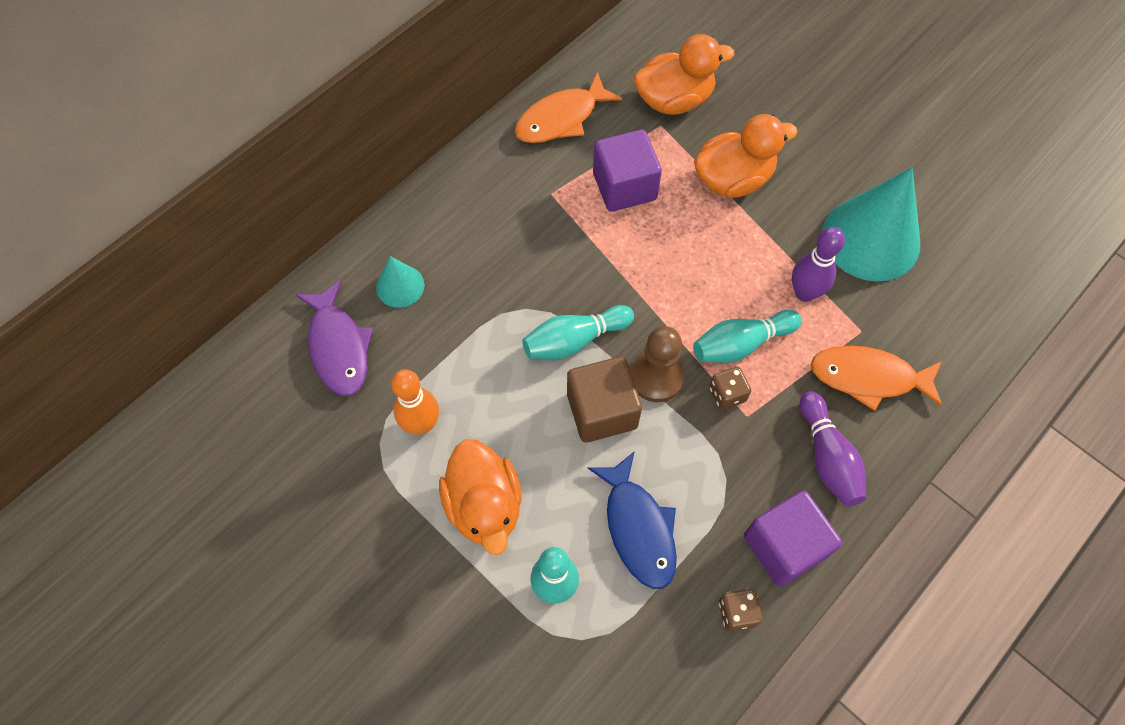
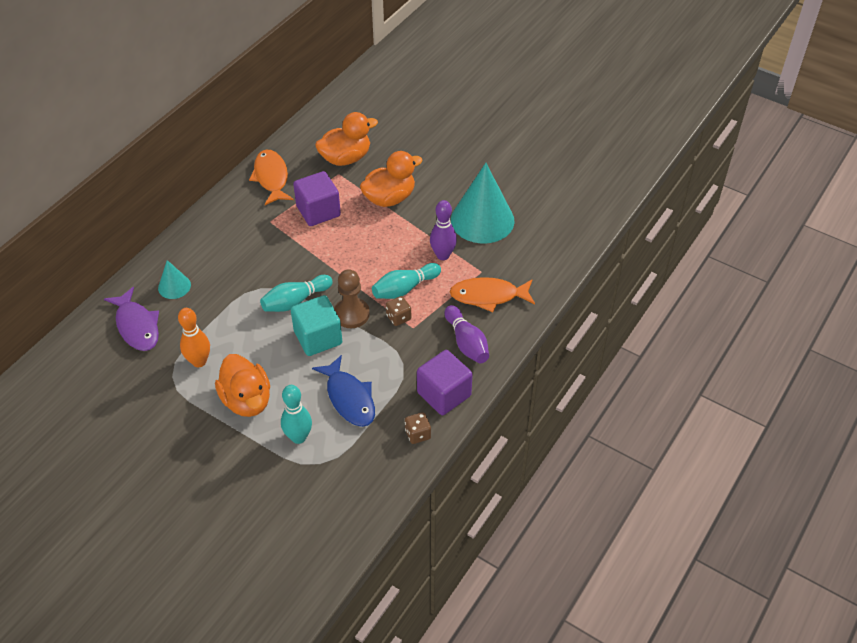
camera: 10 degrees left, 15 degrees down
orange fish [514,72,622,143] -> orange fish turned 120 degrees clockwise [249,150,294,205]
brown cube [567,356,642,443] -> turquoise cube [291,295,342,356]

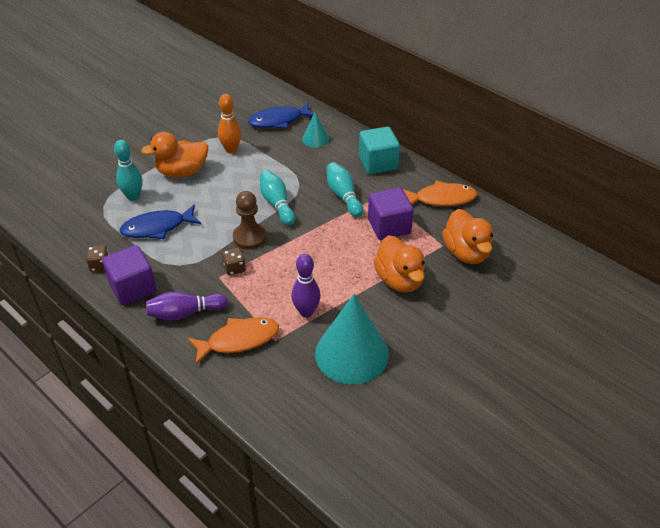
camera: 100 degrees right, 5 degrees down
purple fish [104,287,159,351] -> blue fish [248,102,314,129]
turquoise cube [291,295,342,356] -> turquoise cube moved to [359,126,400,174]
turquoise bowling pin [372,263,441,299] -> turquoise bowling pin moved to [327,162,363,217]
orange fish [450,277,535,312] -> orange fish turned 60 degrees clockwise [187,317,279,364]

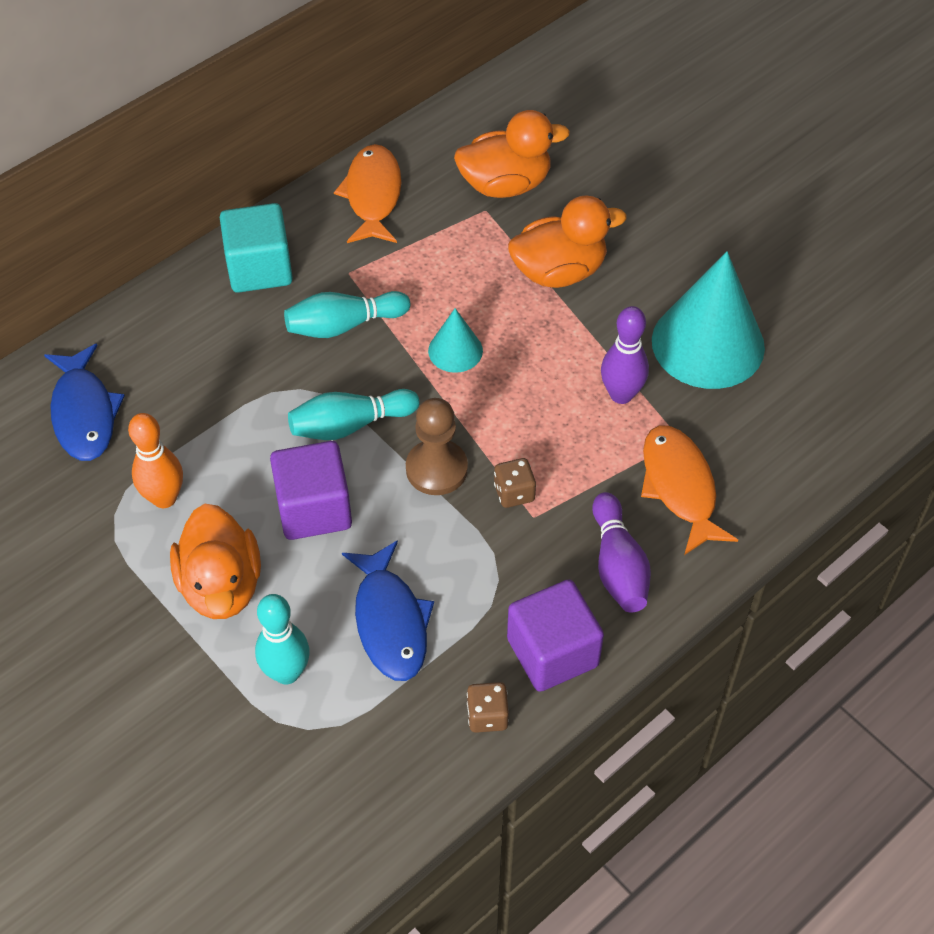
camera: 85 degrees left, 10 degrees up
turquoise cone [302,112,329,148] -> turquoise cone moved to [428,308,483,373]
purple cube [368,187,414,240] -> purple cube moved to [270,441,352,540]

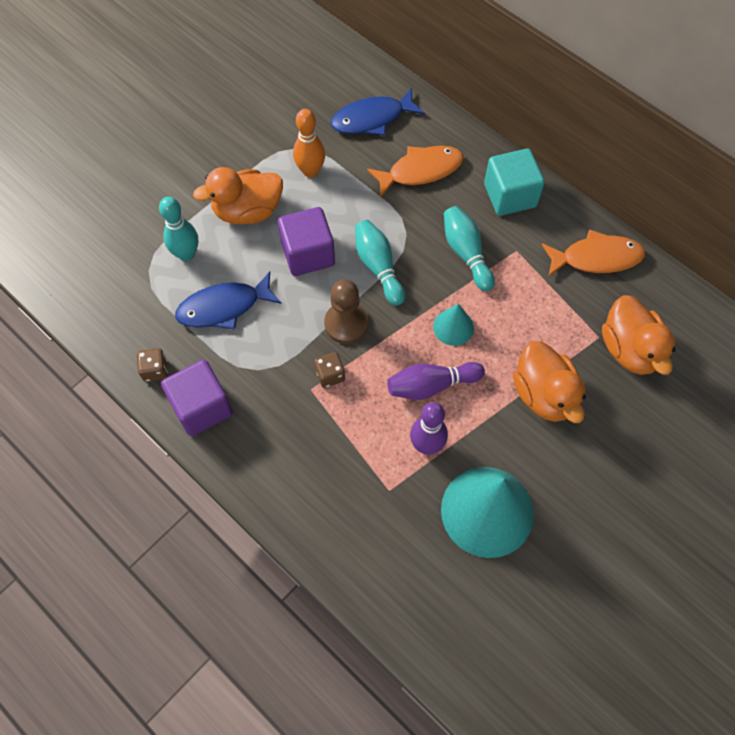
camera: 85 degrees right, 10 degrees up
purple bowling pin [592,492,651,613] -> purple bowling pin moved to [387,362,485,400]
orange fish [641,426,738,555] -> orange fish moved to [367,146,464,198]

